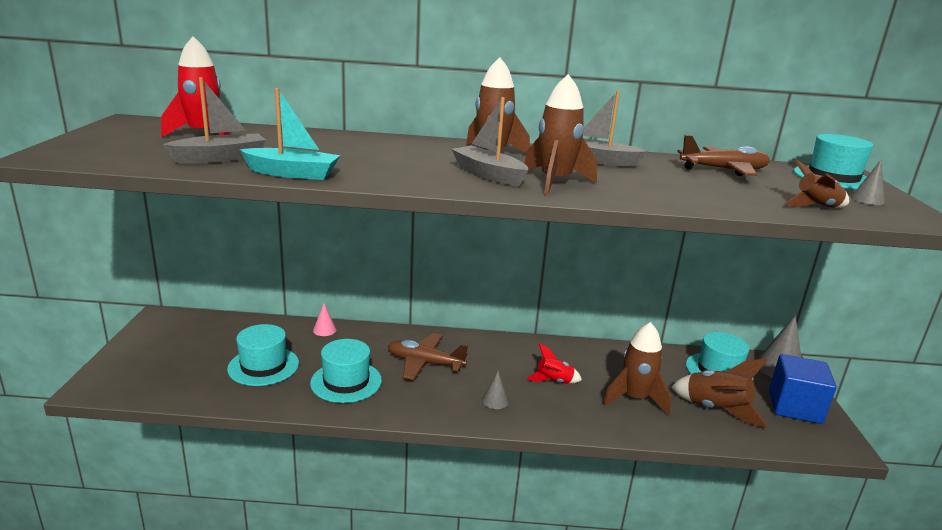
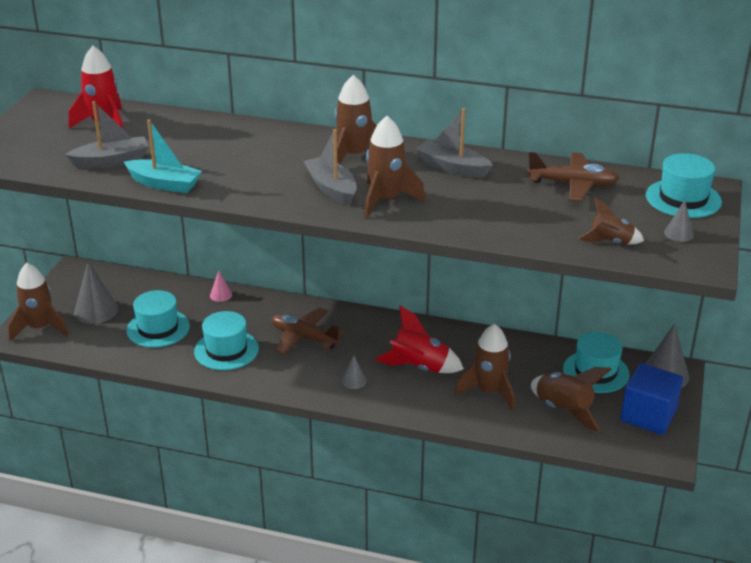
camera: 15 degrees right, 10 degrees up
red rocket [526,343,582,384] -> red rocket [375,306,464,373], size x1.65
none -> brown rocket [8,263,69,341]
none -> grey cone [74,261,119,324]

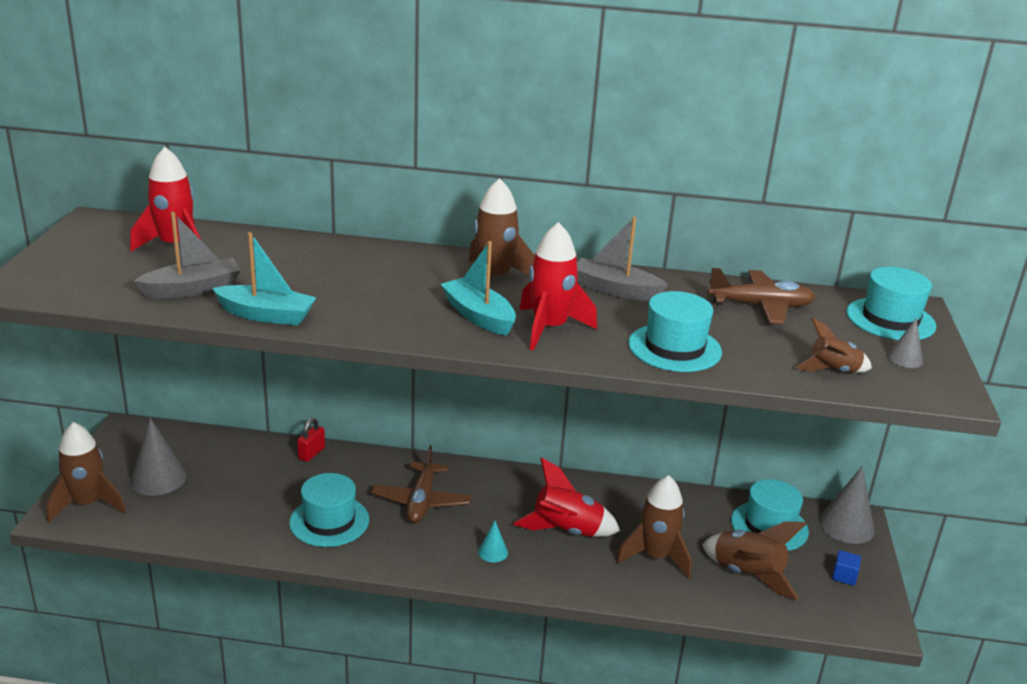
camera: 10 degrees left, 5 degrees down
turquoise hat [126,290,190,348] -> turquoise hat moved to [628,291,722,372]
pink cone [210,271,232,302] -> red padlock [297,418,325,462]
brown plane [271,308,344,355] -> brown plane turned 105 degrees counterclockwise [371,445,472,523]
grey boat [304,129,357,205] -> turquoise boat [441,241,516,336]
grey cone [342,355,367,389] -> turquoise cone [478,521,508,562]
brown rocket [364,116,425,218] -> red rocket [519,222,597,351]
blue cube [621,363,683,435] -> blue cube [832,550,861,586], size x0.42

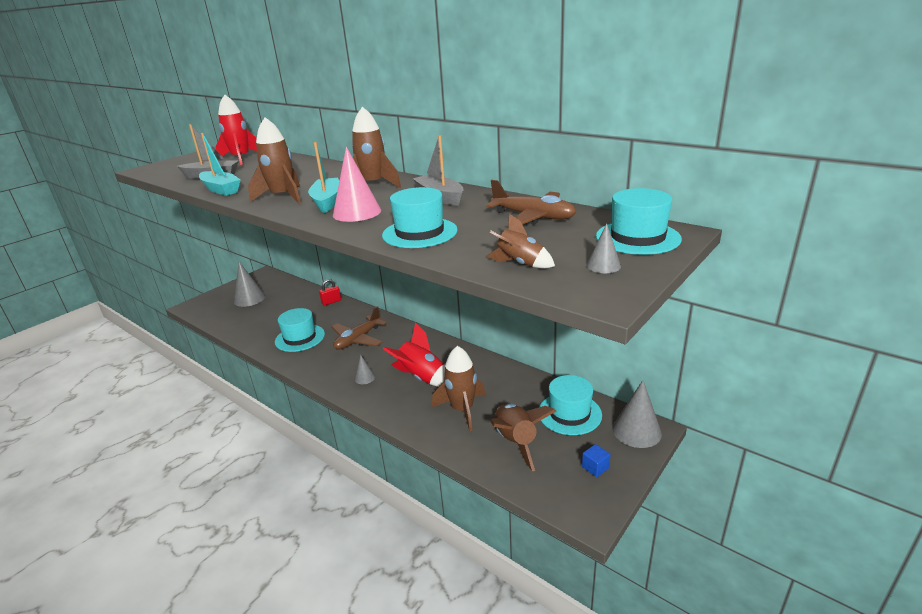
camera: 35 degrees right, 0 degrees up
brown rocket [46,422,126,523] -> brown rocket moved to [248,117,301,204]
turquoise cone [478,521,508,562] -> grey cone [355,355,375,384]
red rocket [519,222,597,351] -> pink cone [333,147,381,222]

